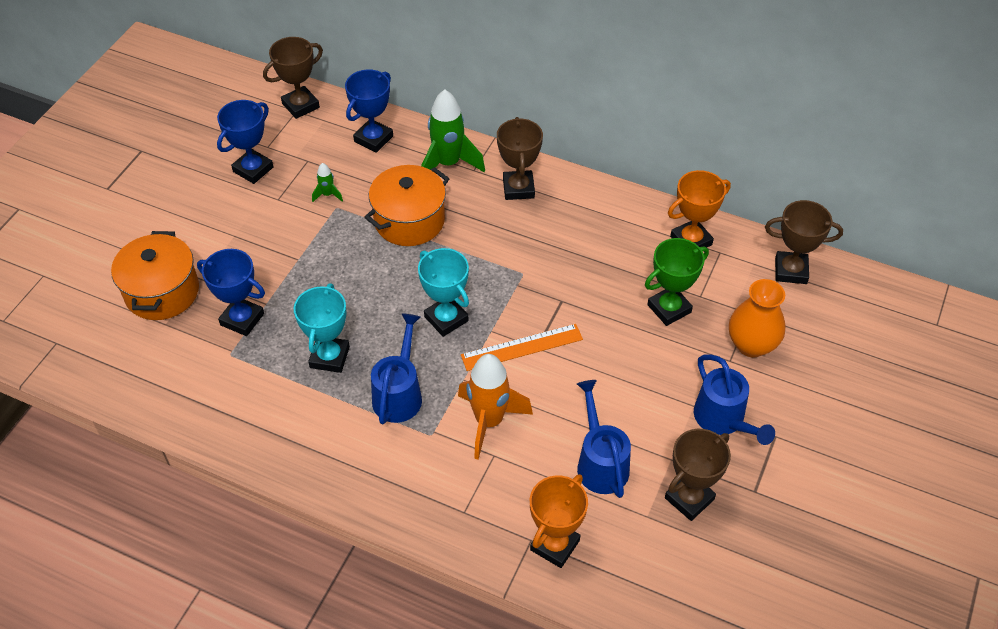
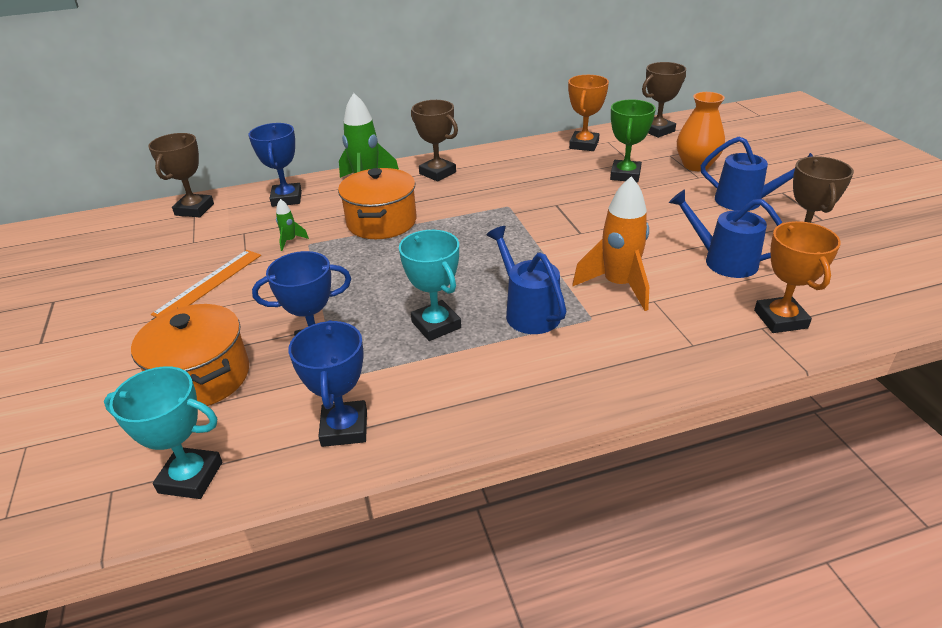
camera: 40 degrees left, 15 degrees down
blue trophy [217,100,273,184] -> blue trophy moved to [288,320,367,447]
turquoise trophy [418,248,469,337] -> turquoise trophy moved to [104,366,222,499]
orange ruler [461,324,583,371] -> orange ruler moved to [151,250,261,317]

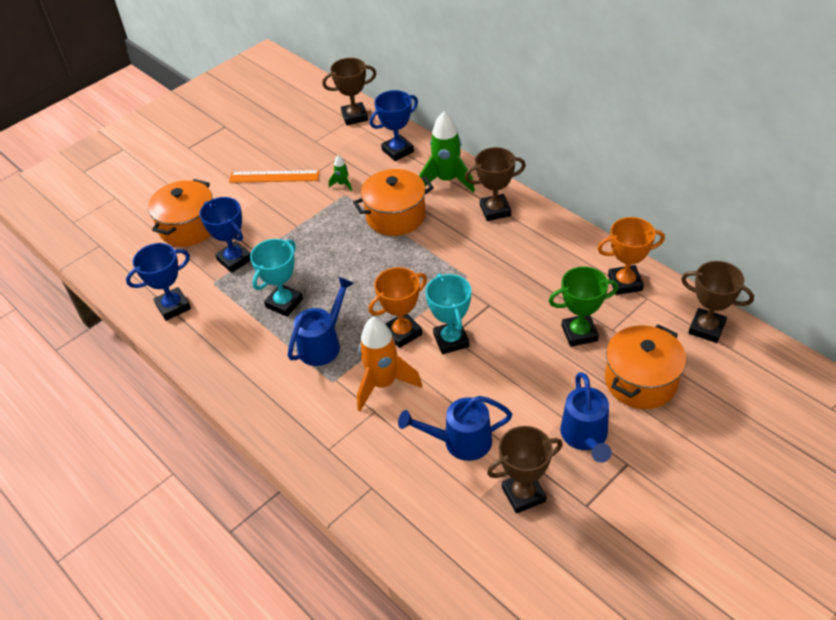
camera: 65 degrees right, 10 degrees up
turquoise trophy [104,366,222,499] -> turquoise trophy moved to [426,274,471,354]
brown trophy [411,100,458,181] -> brown trophy turned 60 degrees clockwise [465,147,526,221]
blue watering can [669,189,782,278] -> blue watering can turned 105 degrees counterclockwise [398,396,513,461]
orange vase [677,92,725,171] -> orange pot [605,324,686,409]
orange trophy [754,221,841,333] -> orange trophy moved to [369,267,427,348]

